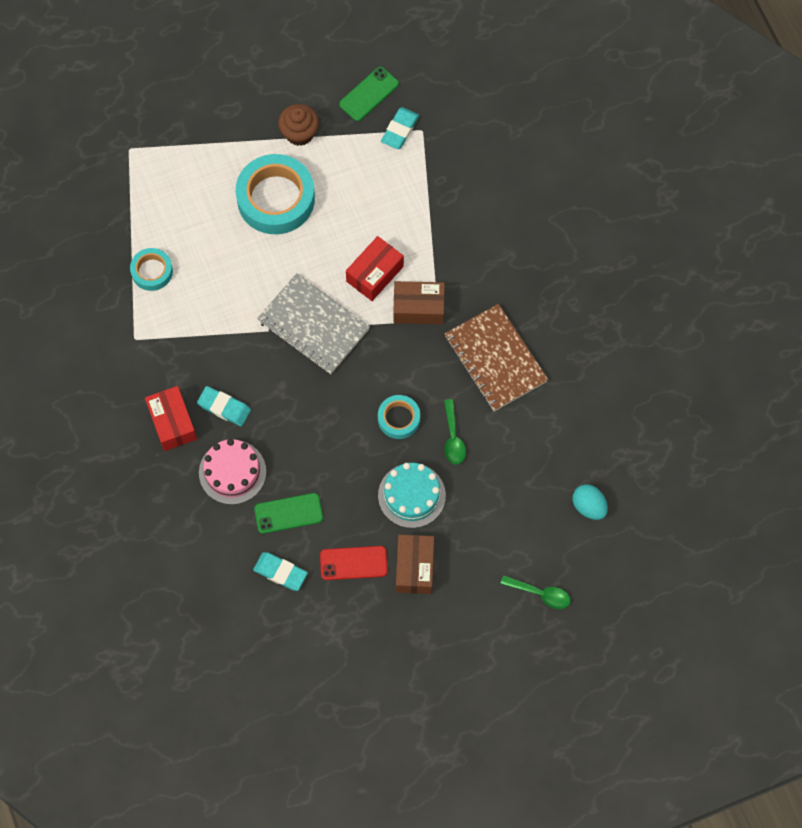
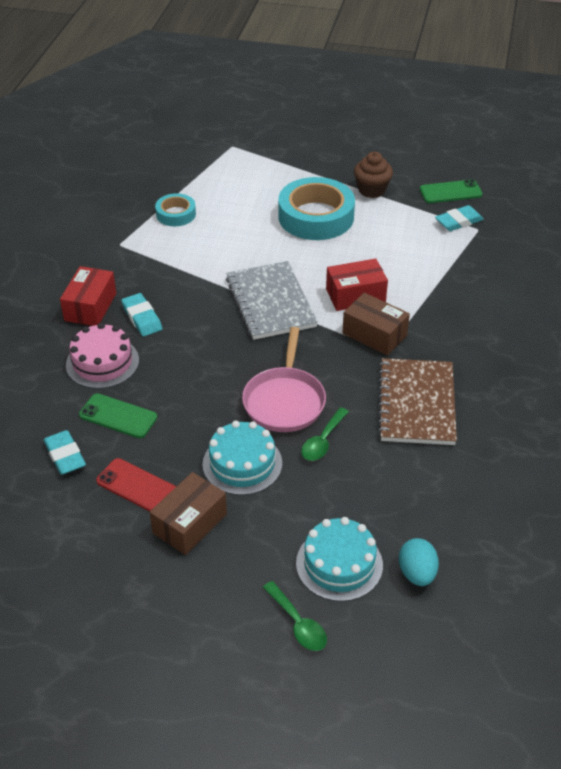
camera: 35 degrees right, 25 degrees down
turquoise tape [378,395,420,439] -> pink pan [242,327,326,432]
none -> turquoise cake [296,517,383,602]

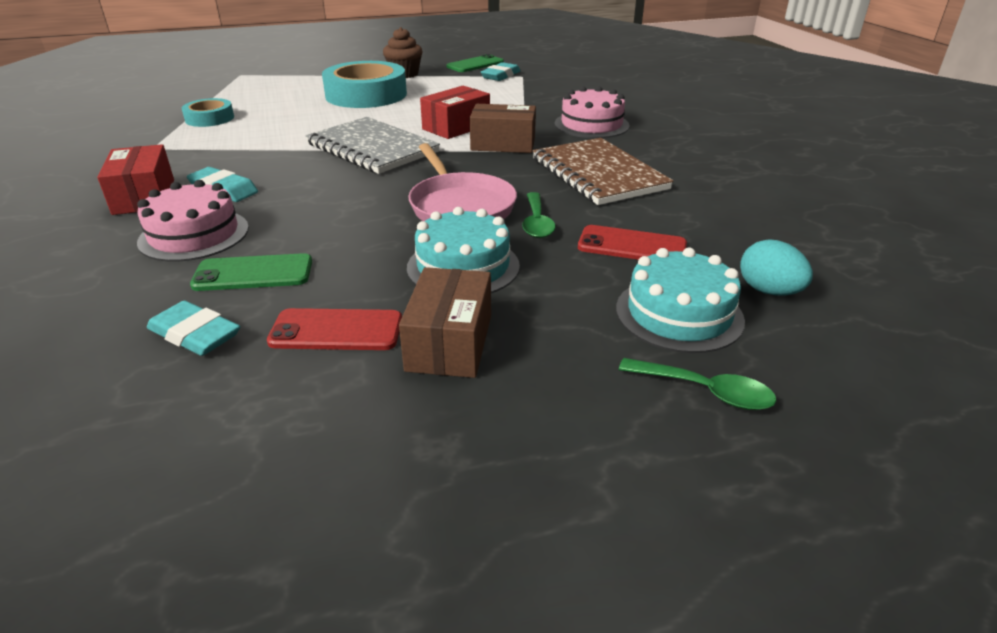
camera: 30 degrees left, 10 degrees down
none -> pink cake [554,86,630,138]
none -> red phone [578,225,687,260]

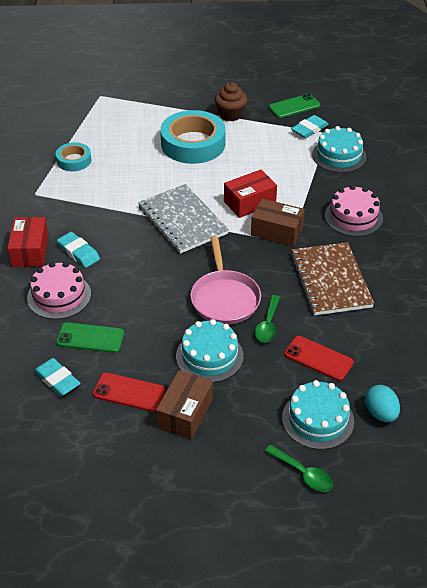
camera: 15 degrees right, 10 degrees up
none -> turquoise cake [312,126,366,173]

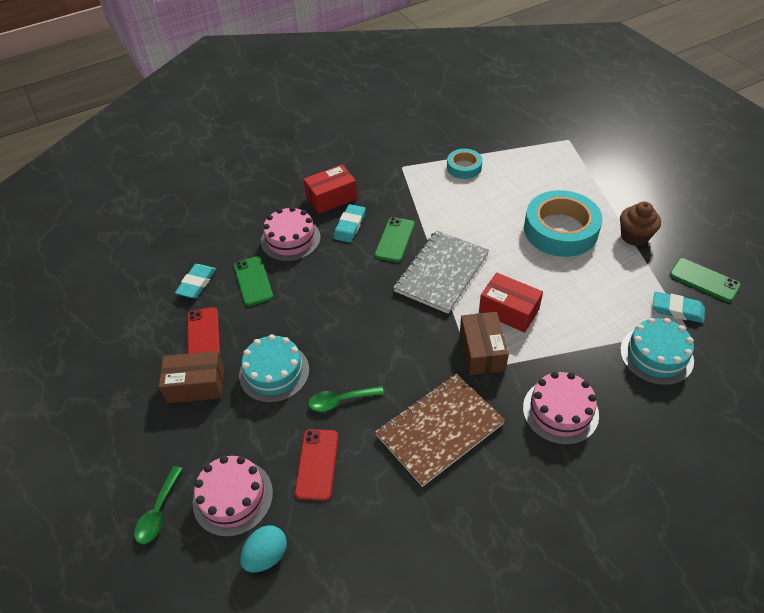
camera: 65 degrees right, 5 degrees up
pink pan [190,236,261,325] -> none
turquoise cake [282,380,354,450] -> pink cake [193,456,273,537]
none -> green phone [375,217,415,263]

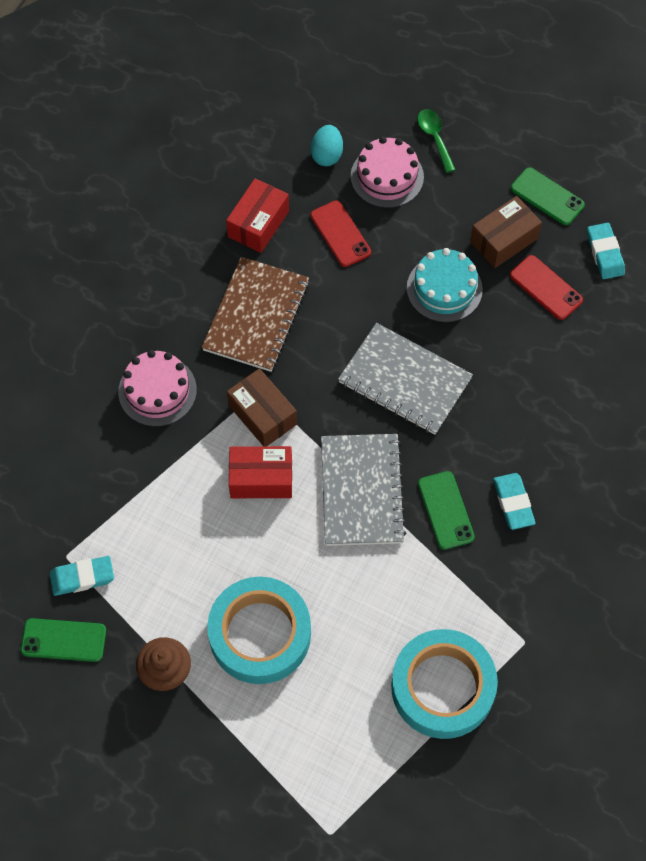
camera: 145 degrees right, 15 degrees up
turquoise eraser [175,264,216,298] -> turquoise eraser moved to [587,223,625,279]
green phone [234,256,273,306] -> green phone moved to [511,167,585,225]
pink cake [261,206,321,261] -> none
red box [304,164,357,214] -> red box moved to [226,178,289,253]
green spoon [308,386,384,412] -> none
turquoise tape [447,149,483,179] -> turquoise tape [391,629,498,739], size x1.90
turquoise cake [620,318,694,385] -> none
none -> grey notebook [338,323,473,435]

